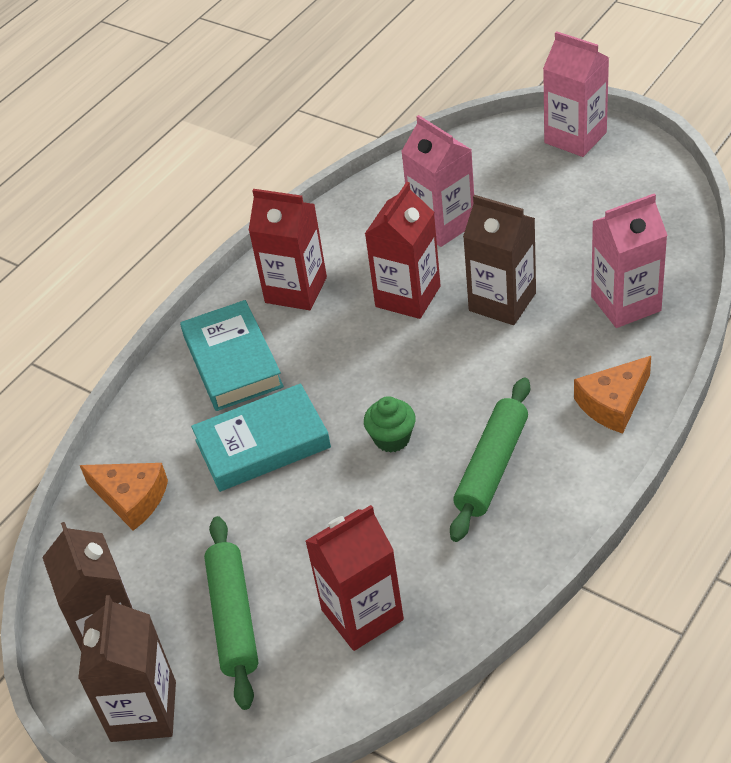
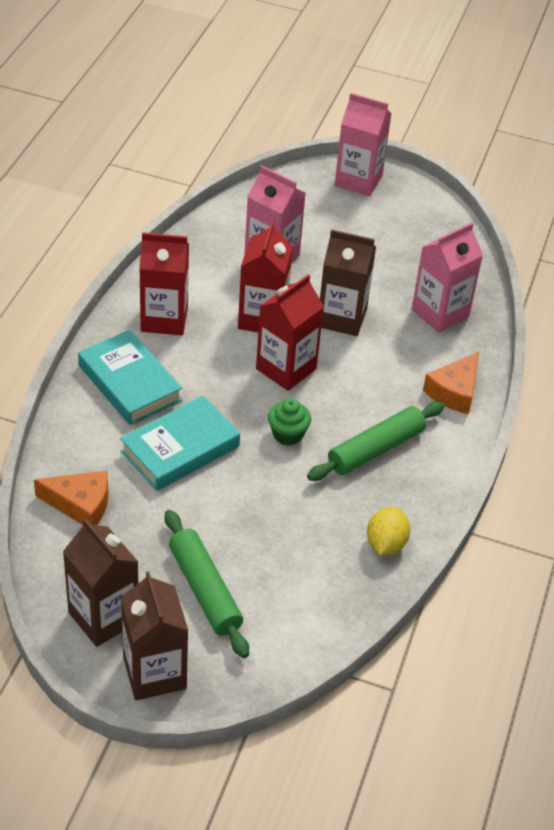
camera: 25 degrees left, 0 degrees up
red carton [305,505,404,651] -> red carton moved to [256,275,324,391]
green rolling pin [450,378,530,542] -> green rolling pin turned 45 degrees clockwise [307,401,444,481]
none -> yellow lemon [367,507,410,555]

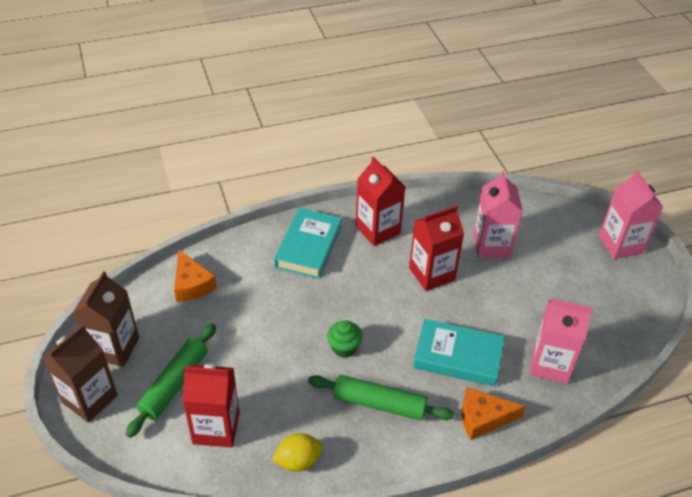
camera: 55 degrees right, 0 degrees up
turquoise book [120,396,240,491] -> turquoise book moved to [413,319,504,386]
red carton [256,275,324,391] -> red carton moved to [182,364,239,448]
brown carton [320,229,376,336] -> none

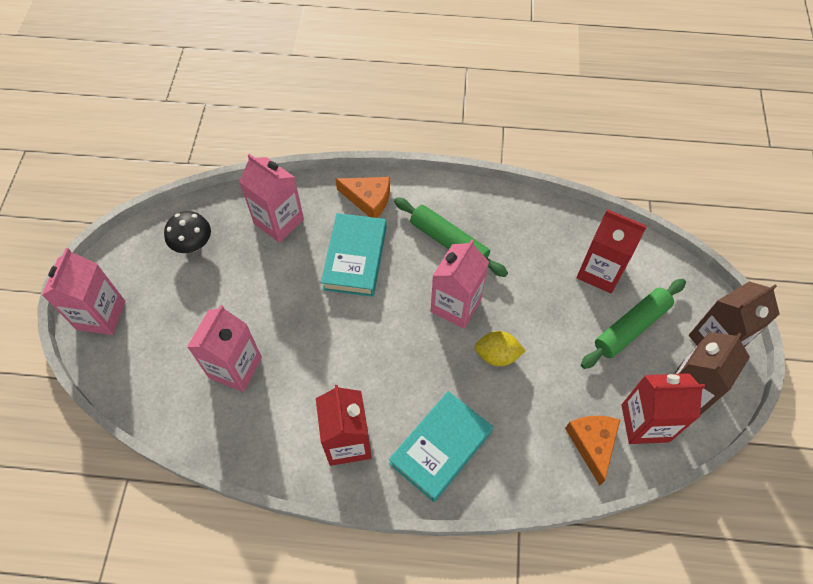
camera: 155 degrees left, 15 degrees up
yellow lemon [272,433,323,471] -> yellow lemon moved to [474,331,526,366]
green cupcake [327,320,363,358] -> pink carton [431,239,489,329]
red carton [409,205,464,291] -> red carton moved to [621,373,705,444]
turquoise book [413,319,504,386] -> turquoise book turned 60 degrees clockwise [321,213,387,297]
none -> black mushroom [164,211,211,253]

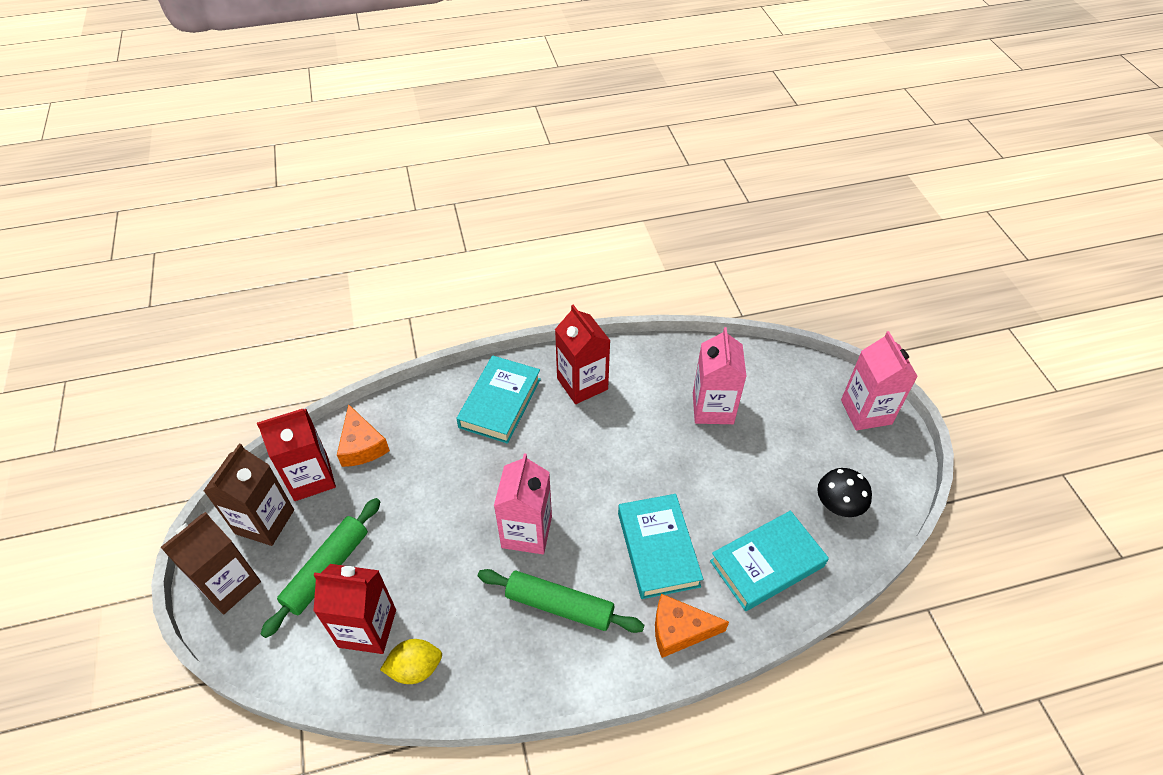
camera: 160 degrees right, 10 degrees down
pink carton [239,154,304,243] -> turquoise book [710,511,829,611]
yellow lemon [474,331,526,366] -> yellow lemon moved to [380,639,442,684]

